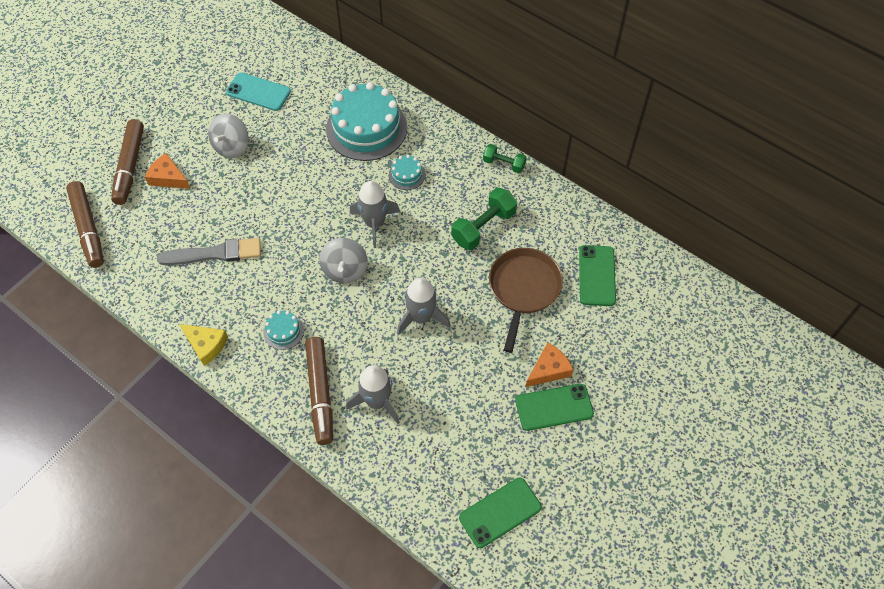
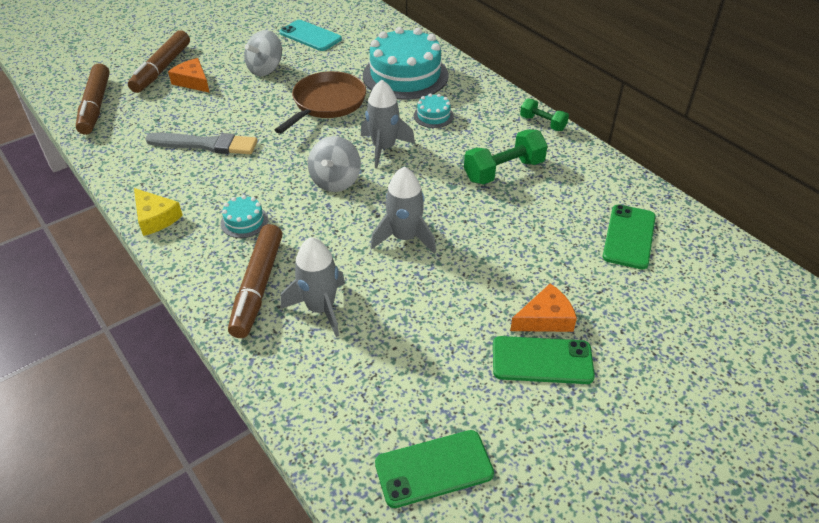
camera: 15 degrees right, 15 degrees down
brown pan [489,248,563,353] -> brown pan moved to [275,71,366,134]

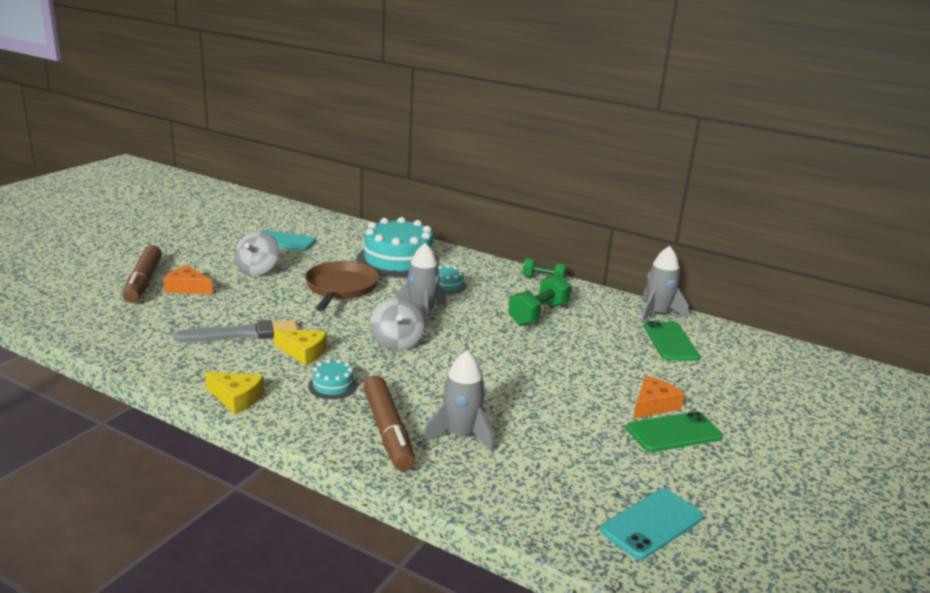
camera: 25 degrees left, 20 degrees down
brown marker [76,63,110,135] -> none
grey rocket [370,167,436,254] -> grey rocket moved to [640,246,689,323]
green phone [375,430,494,508] -> turquoise phone [600,489,703,560]
none -> yellow cheese [274,329,327,365]

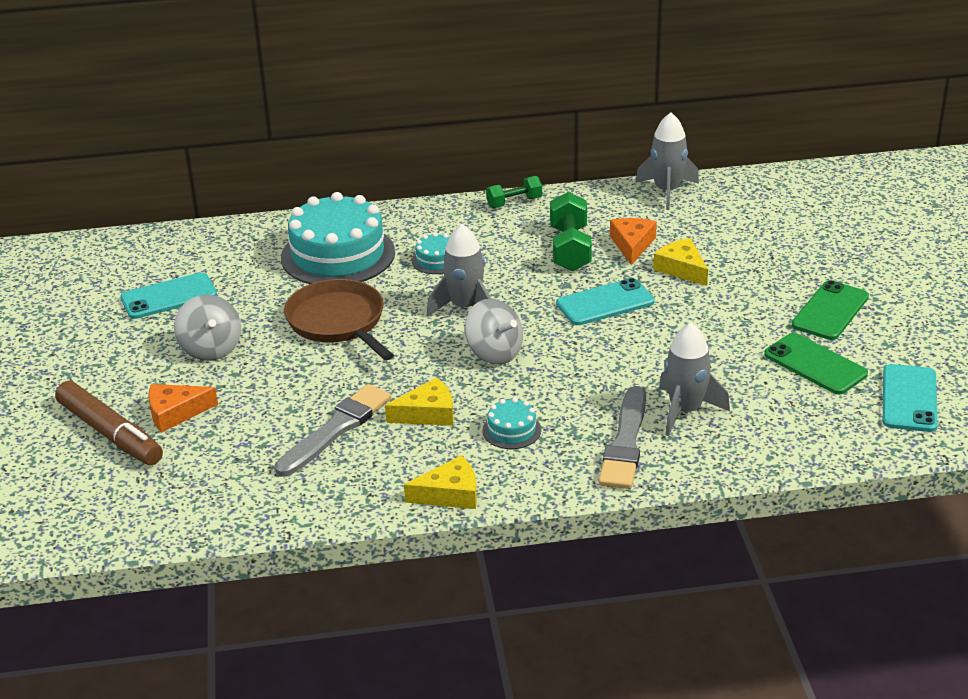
camera: 35 degrees left, 10 degrees up
brown marker [363,375,415,471] -> grey brush [599,386,646,489]
orange cheese [633,375,684,419] -> orange cheese moved to [610,218,657,265]
green phone [644,321,700,361] -> green phone moved to [764,333,868,394]
none -> turquoise phone [556,278,655,325]
none -> yellow cheese [653,238,708,286]

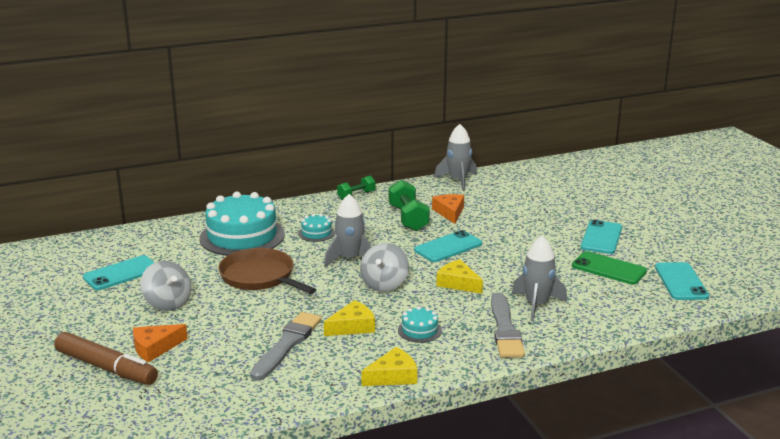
camera: 15 degrees left, 10 degrees down
grey spinning top [465,298,523,365] -> grey spinning top turned 75 degrees clockwise [360,243,409,292]
yellow cheese [653,238,708,286] -> yellow cheese moved to [436,259,483,294]
green phone [792,280,869,340] -> turquoise phone [581,220,622,254]

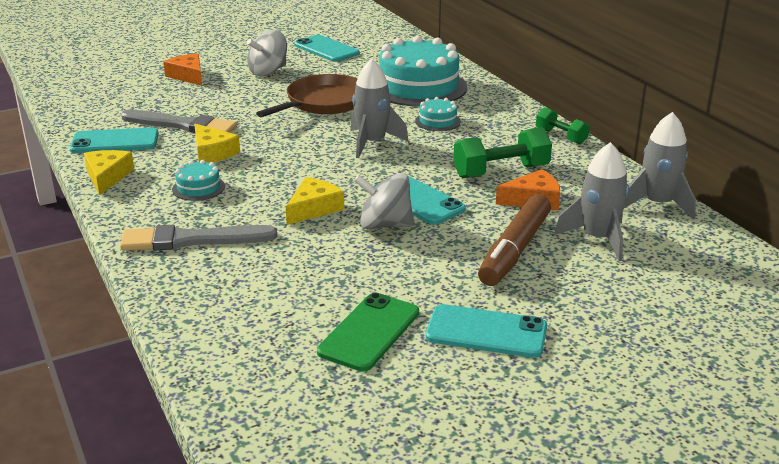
camera: 85 degrees right, 5 degrees up
brown marker [54,332,158,385] -> brown marker moved to [478,194,551,286]
grey spinning top [360,243,409,292] -> grey spinning top moved to [354,173,415,229]
yellow cheese [361,347,417,386] -> yellow cheese turned 150 degrees counterclockwise [84,150,134,195]
grey rocket [512,236,567,322] -> grey rocket moved to [554,142,629,261]
turquoise phone [655,262,709,300] -> turquoise phone moved to [70,127,159,153]

